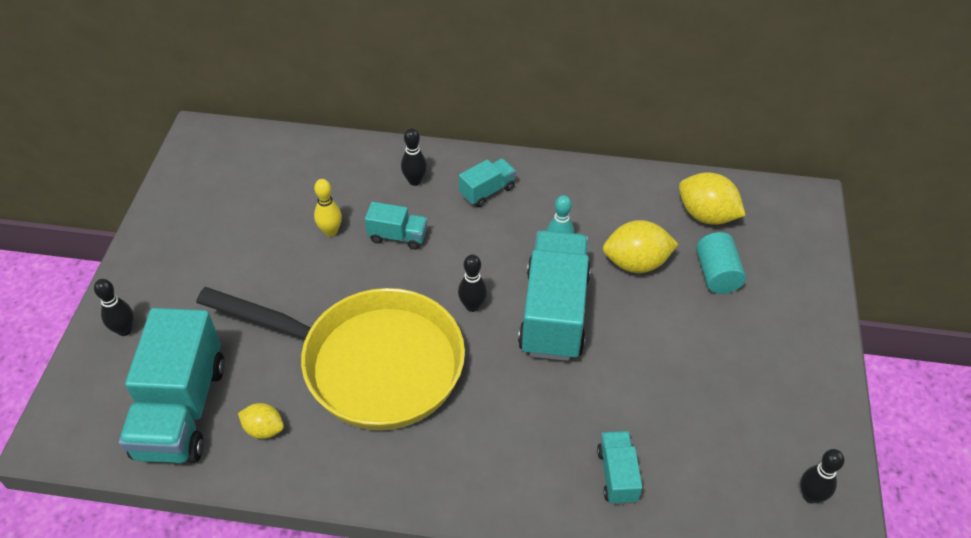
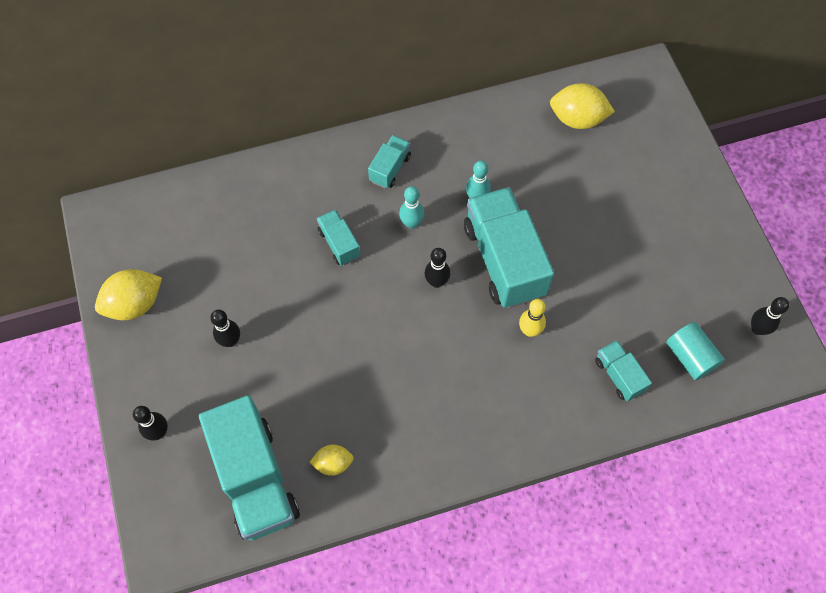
camera: 25 degrees left, 15 degrees up
yellow pan [196,287,465,430] -> none
yellow bowling pin [314,179,342,237] -> yellow bowling pin moved to [519,299,546,337]
turquoise truck [365,202,428,250] -> turquoise truck turned 105 degrees counterclockwise [317,209,360,265]
black bowling pin [401,128,427,186] -> black bowling pin moved to [210,310,240,347]
yellow lemon [603,220,679,273] -> yellow lemon moved to [95,269,162,320]
turquoise cylinder [696,232,746,294] -> turquoise cylinder moved to [666,322,725,381]
none -> turquoise bowling pin [399,186,424,229]

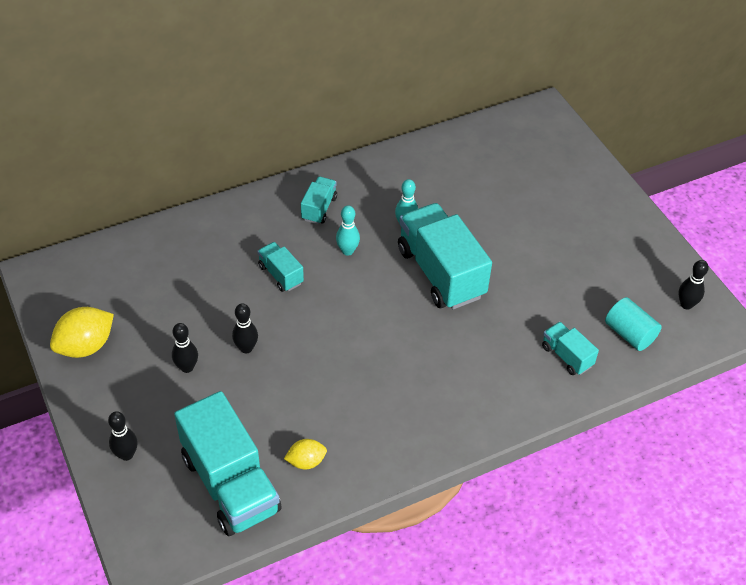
camera: 10 degrees left, 15 degrees down
black bowling pin [425,248,450,288] -> black bowling pin moved to [232,303,258,353]
yellow bowling pin [519,299,546,337] -> none
yellow lemon [550,83,615,129] -> none

